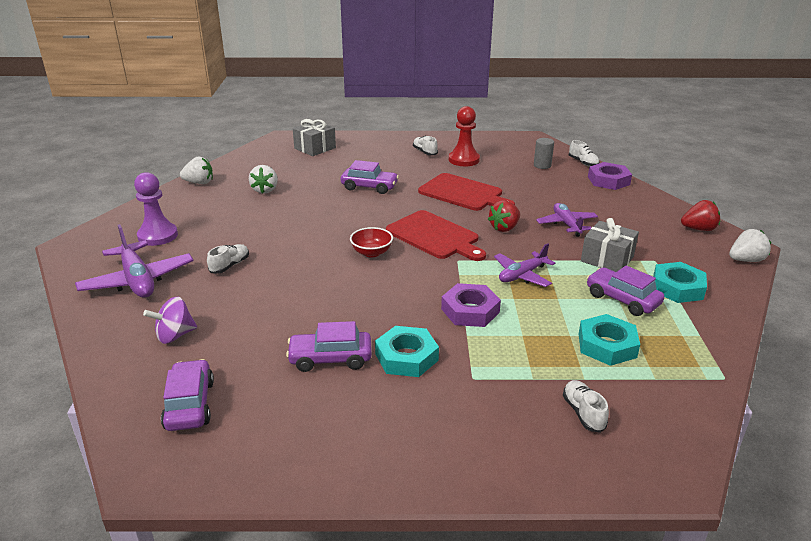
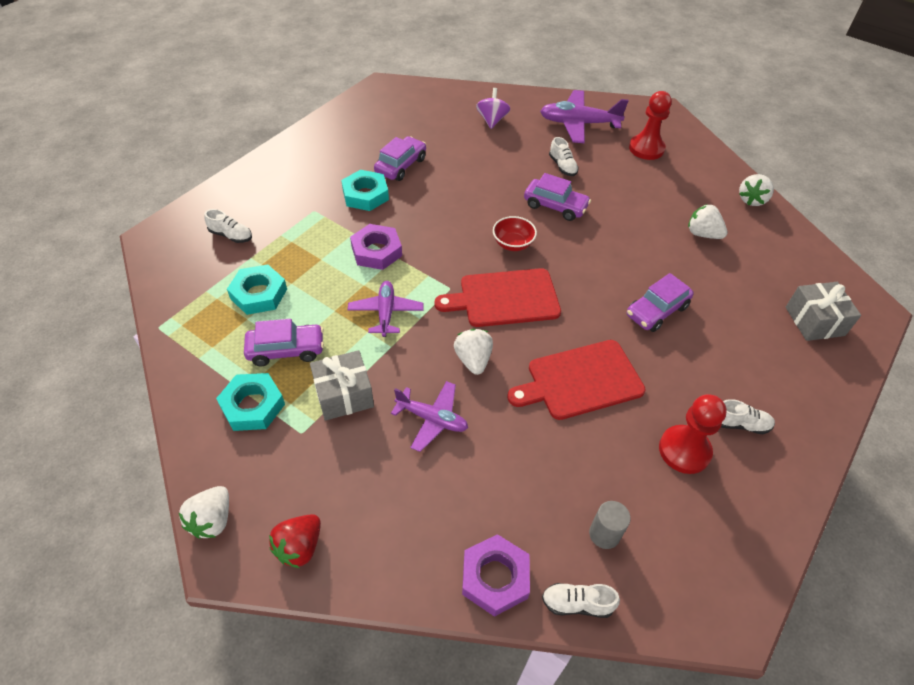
camera: 125 degrees right, 20 degrees up
purple pawn [134,172,178,246] -> red pawn [629,91,672,160]
purple car [161,359,214,431] -> purple car moved to [524,173,591,221]
red strawberry [488,200,520,232] -> white strawberry [454,329,493,375]

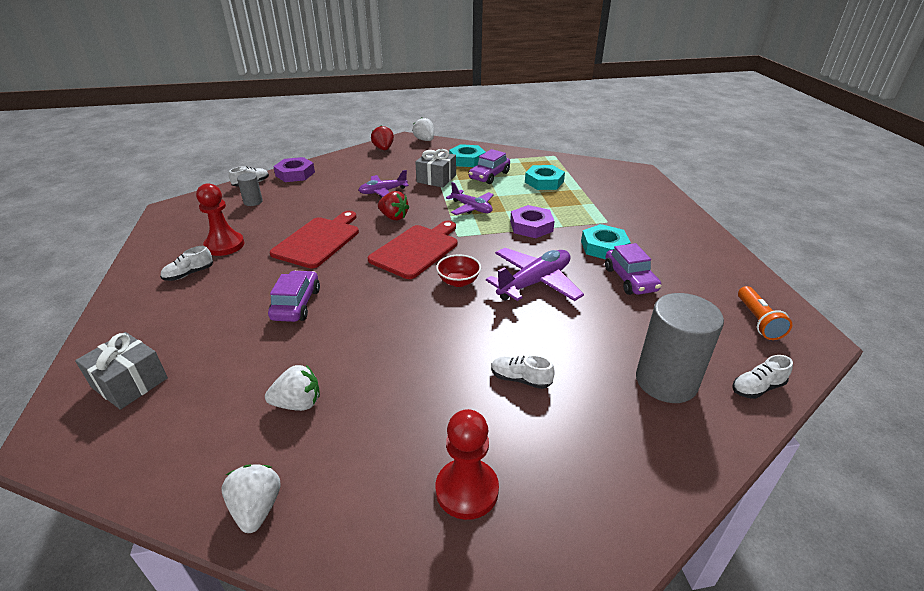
camera: 135 degrees right, 15 degrees down
white shoe [204,209,252,243] -> white shoe moved to [732,355,793,399]
white strawberry [454,329,493,375] -> red strawberry [378,191,410,220]
purple spinning top [476,88,510,129] -> grey cylinder [636,293,724,403]
purple car [524,173,591,221] -> none
purple plane [540,90,629,143] -> purple plane moved to [486,248,584,301]
none -> orange flashlight [738,286,792,340]

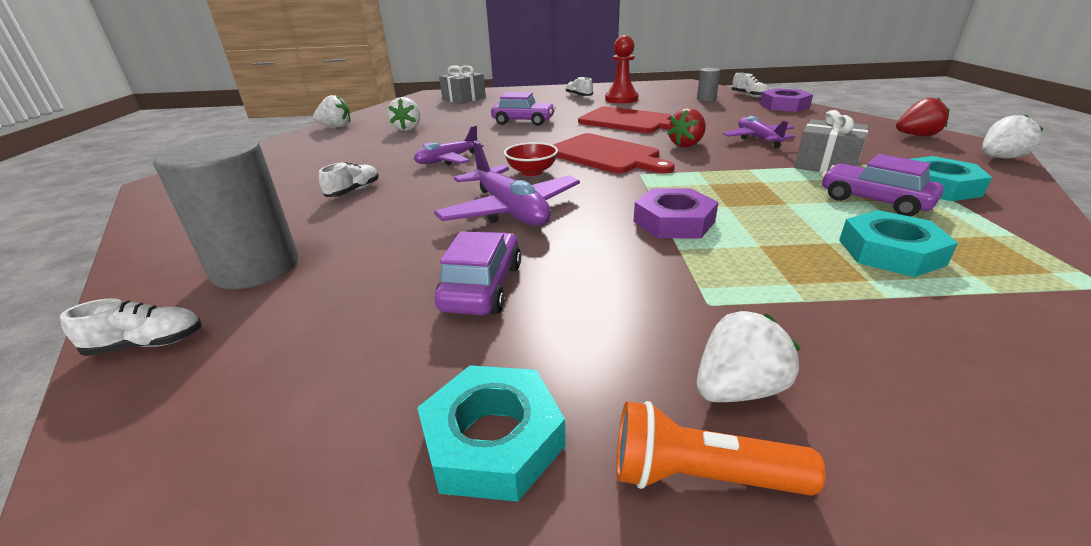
camera: 100 degrees right, 5 degrees down
red pawn [436,409,499,520] -> none
purple plane [446,182,494,215] -> purple plane moved to [414,125,484,165]
turquoise nut [581,224,631,260] -> turquoise nut moved to [417,365,566,502]
purple car [605,243,661,295] -> purple car turned 105 degrees clockwise [435,231,521,315]
white shoe [732,355,793,399] -> white shoe turned 90 degrees clockwise [60,298,201,356]
orange flashlight [738,286,792,340] -> orange flashlight moved to [616,401,826,496]
none -> white strawberry [696,311,800,402]

